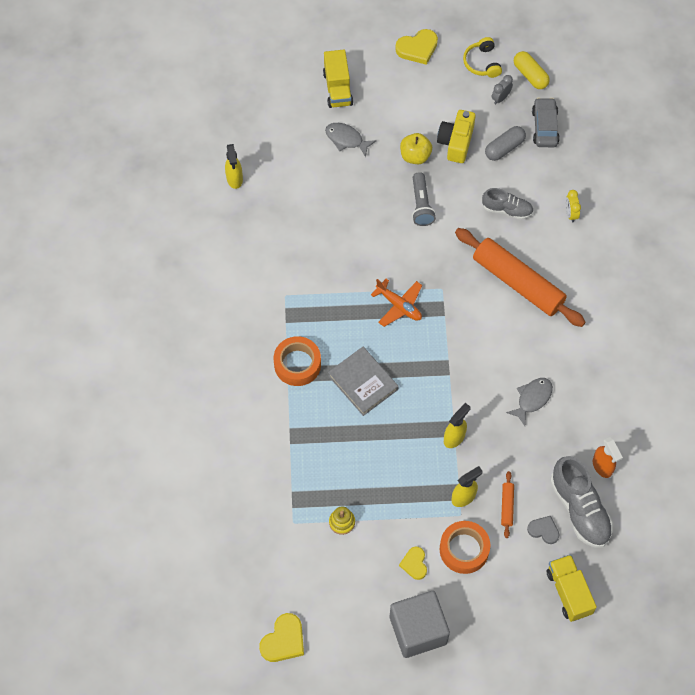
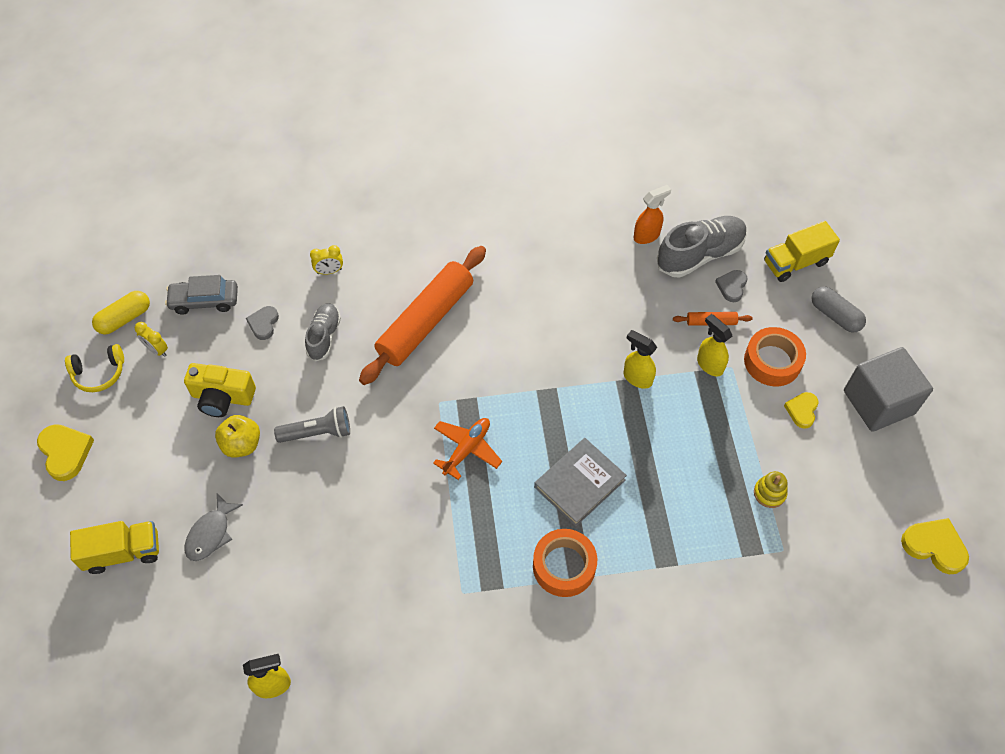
camera: 95 degrees left, 5 degrees down
yellow heart [399,547,427,580] -> yellow heart turned 120 degrees clockwise [784,392,819,429]
grey capsule [485,126,526,161] -> grey capsule moved to [811,287,866,333]
grey clock [492,75,513,104] -> yellow clock [135,322,168,357]
grey fish [506,378,553,426] -> none
none -> grey heart [246,306,279,340]

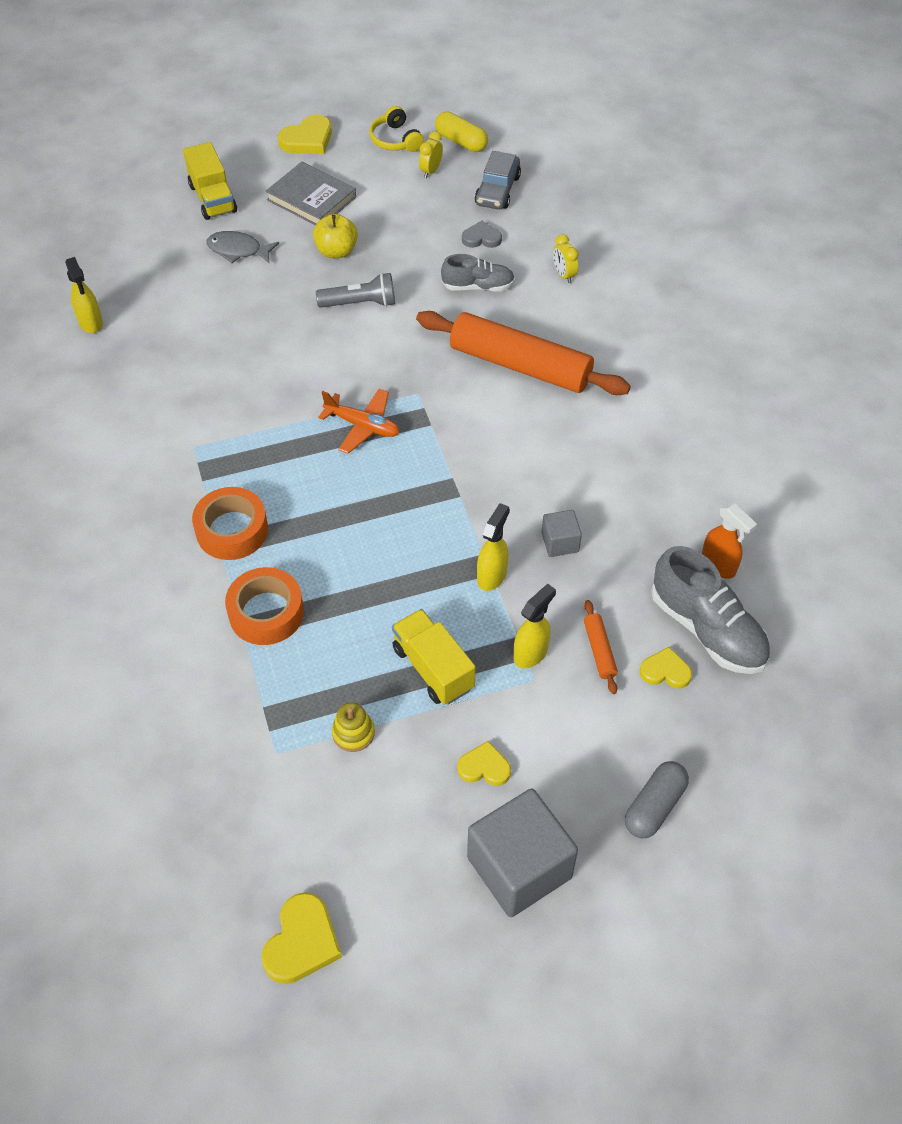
camera: 80 degrees right, 5 degrees down
grey car [165,275,238,315] -> grey car turned 150 degrees counterclockwise [475,151,521,210]
yellow camera [184,363,256,417] -> none
grey flashlight [274,406,350,443] -> grey flashlight turned 75 degrees counterclockwise [316,273,395,308]
grey book [534,438,627,526] -> grey book moved to [266,162,356,226]
grey heart [715,270,747,302] -> yellow heart [640,647,692,689]
orange tape [744,327,806,386] -> orange tape moved to [225,567,304,645]
yellow truck [764,221,840,282] -> yellow truck moved to [392,609,476,705]
none -> grey cube [541,510,582,557]

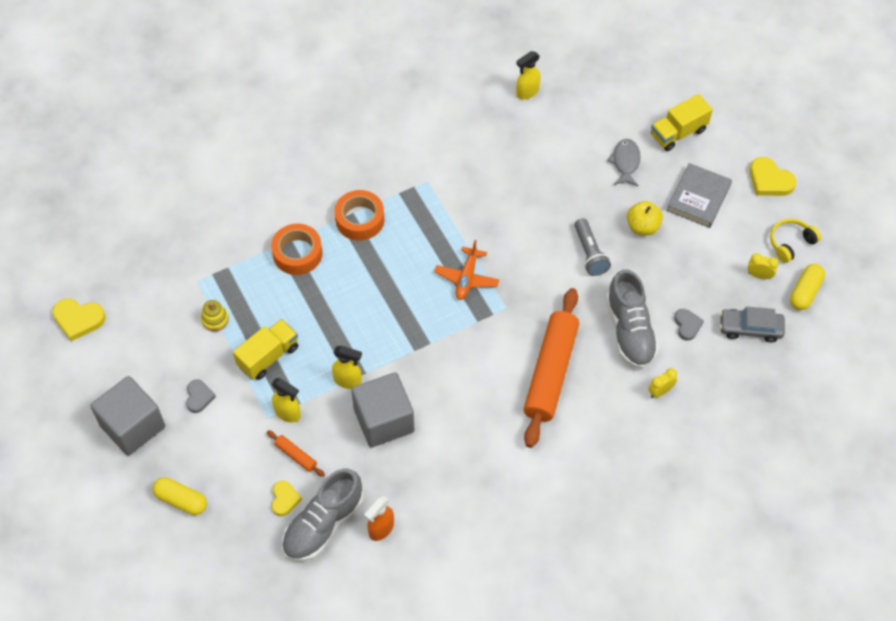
camera: 80 degrees right, 5 degrees up
grey shoe [441,254,515,291] -> grey shoe [606,269,659,369], size x1.64
yellow heart [457,741,511,786] -> grey heart [186,379,216,413]
grey cube [541,510,582,557] -> grey cube [351,372,415,448], size x2.09
orange rolling pin [584,600,618,694] -> orange rolling pin turned 60 degrees clockwise [267,430,325,477]
grey capsule [625,761,689,838] -> yellow capsule [152,477,207,515]

